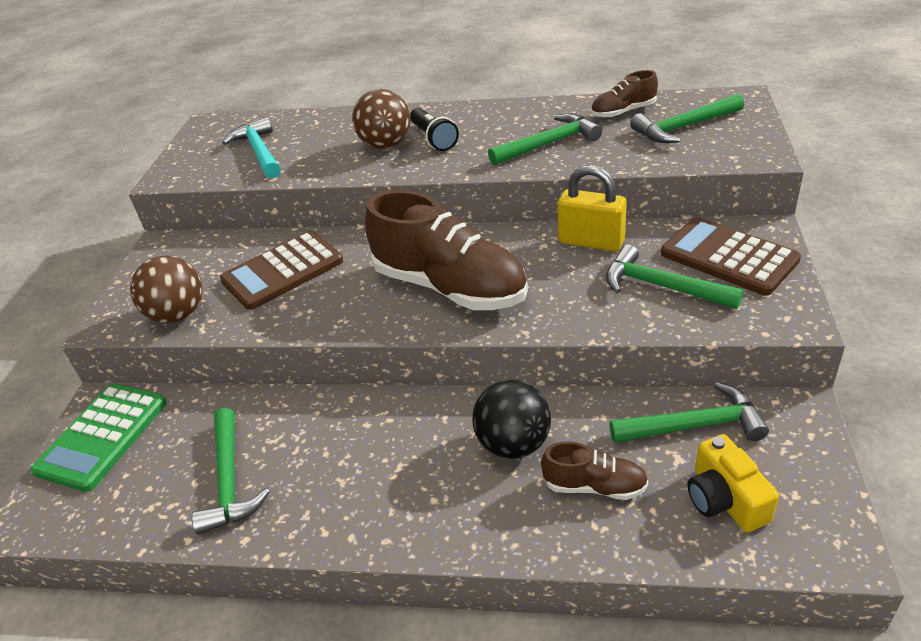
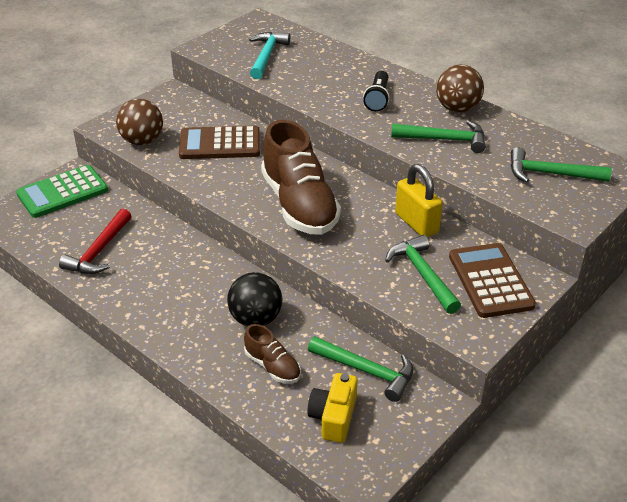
camera: 30 degrees right, 0 degrees up
green hammer [192,408,270,535] -> red hammer [59,209,131,274]
brown ball [352,89,411,149] -> brown ball moved to [436,65,484,112]
brown shoe [591,70,658,118] -> none

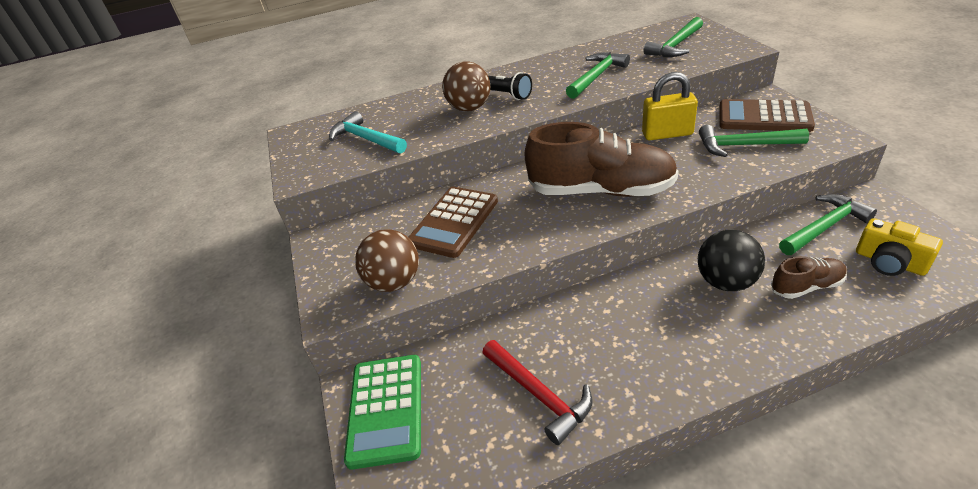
camera: 55 degrees left, 0 degrees up
brown ball [436,65,484,112] -> brown ball moved to [442,61,490,111]

